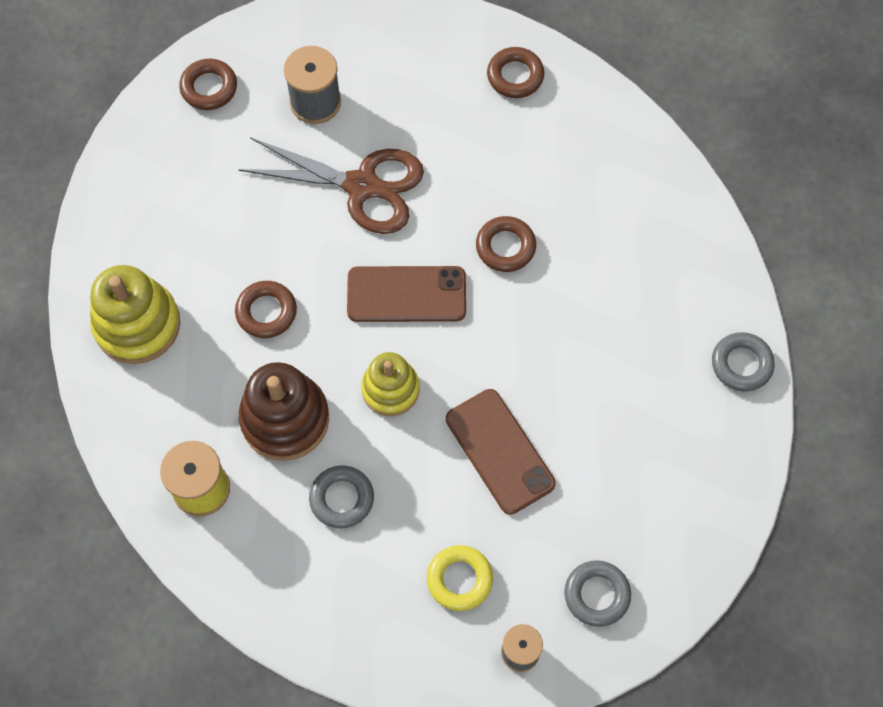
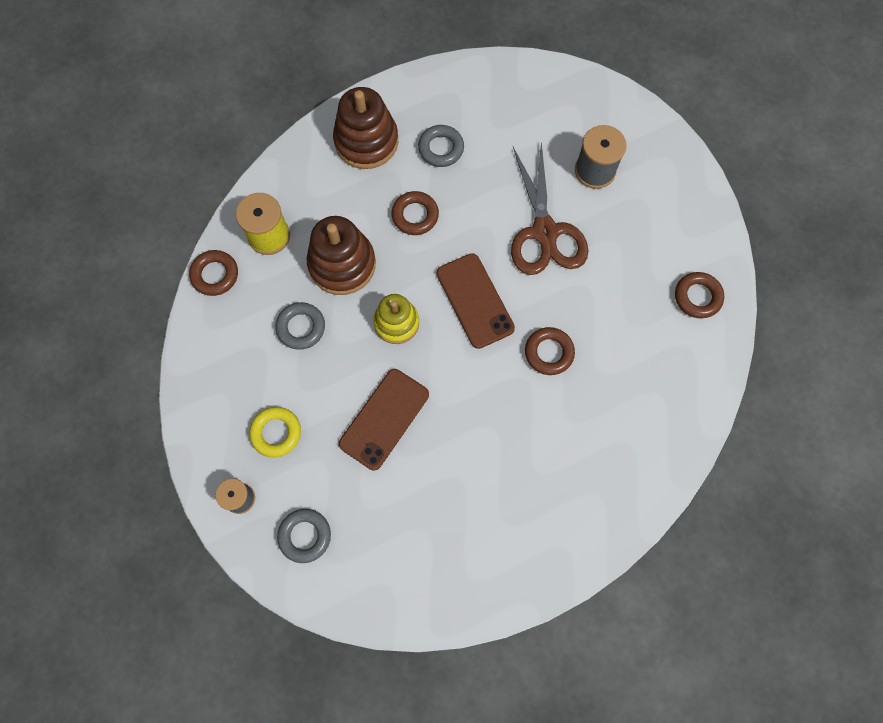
camera: 65 degrees right, 5 degrees up
yellow stacking toy [90,265,180,364] -> brown stacking toy [333,87,398,169]
brown ring [179,59,237,110] -> brown ring moved to [189,250,238,296]
grey ring [712,332,775,391] -> grey ring moved to [418,125,464,167]

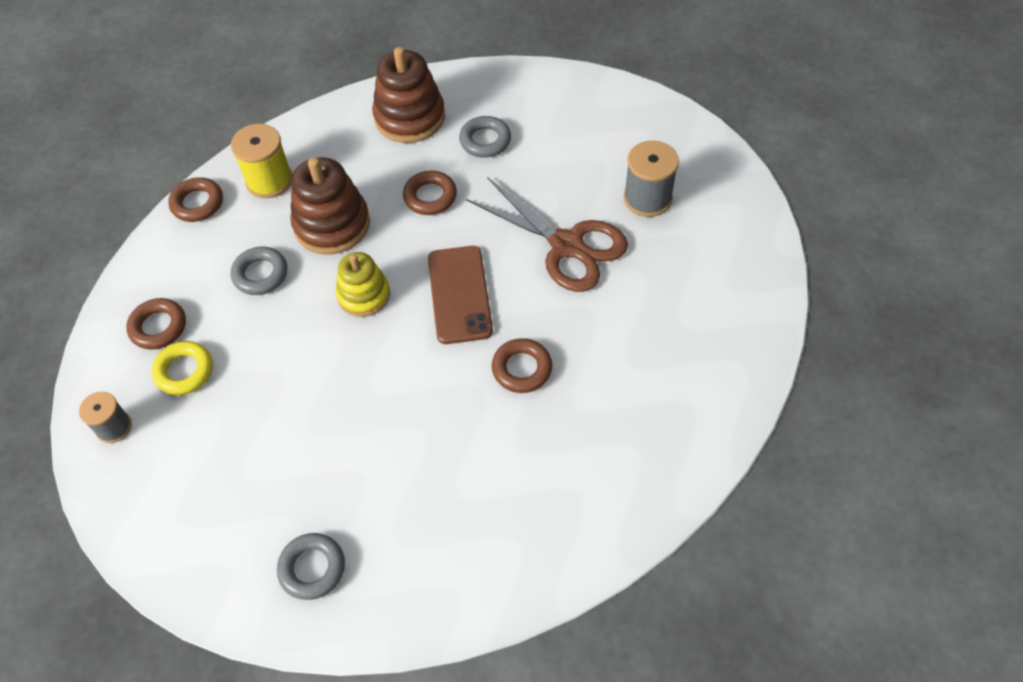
camera: 20 degrees right, 15 degrees down
grey ring [277,509,331,563] -> grey ring moved to [277,533,345,600]
brown phone [339,369,429,470] -> none
brown scissors [511,142,588,275] -> brown scissors turned 60 degrees counterclockwise [466,177,628,292]
brown ring [675,272,724,318] -> brown ring moved to [126,298,186,350]

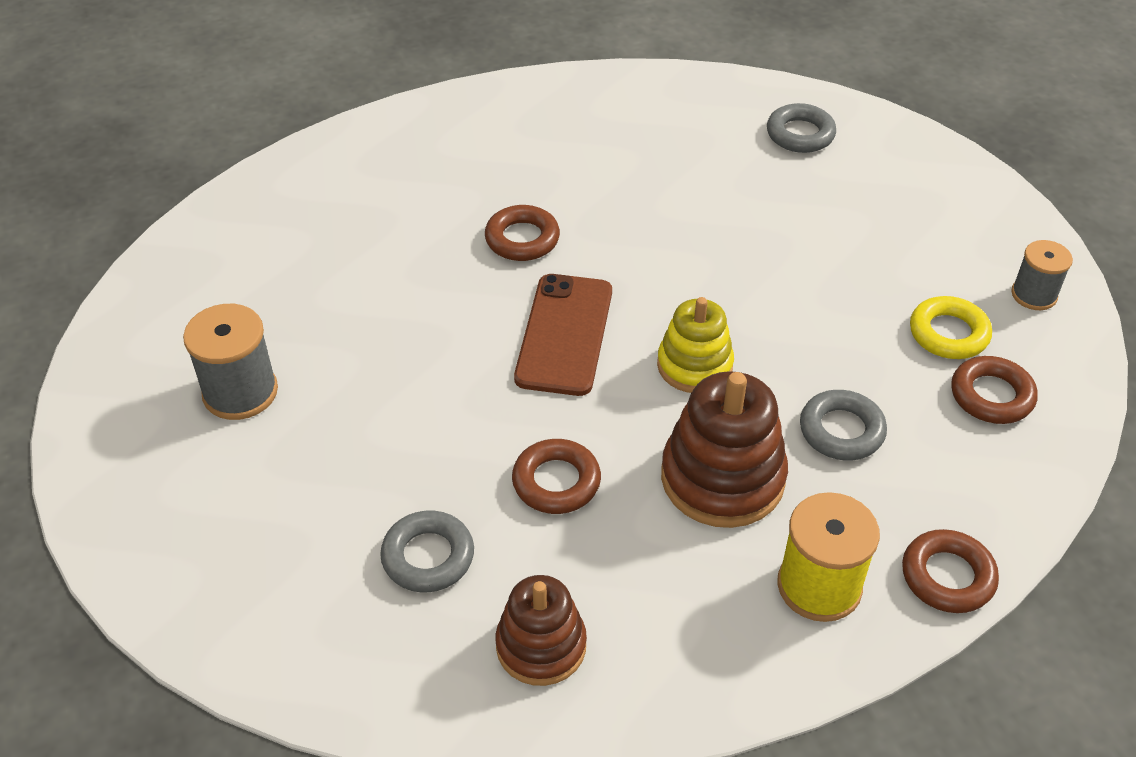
camera: 165 degrees left, 10 degrees down
brown stacking toy [372,47,445,143] -> brown stacking toy [495,575,587,686], size x0.66
brown scissors [466,177,628,292] -> none

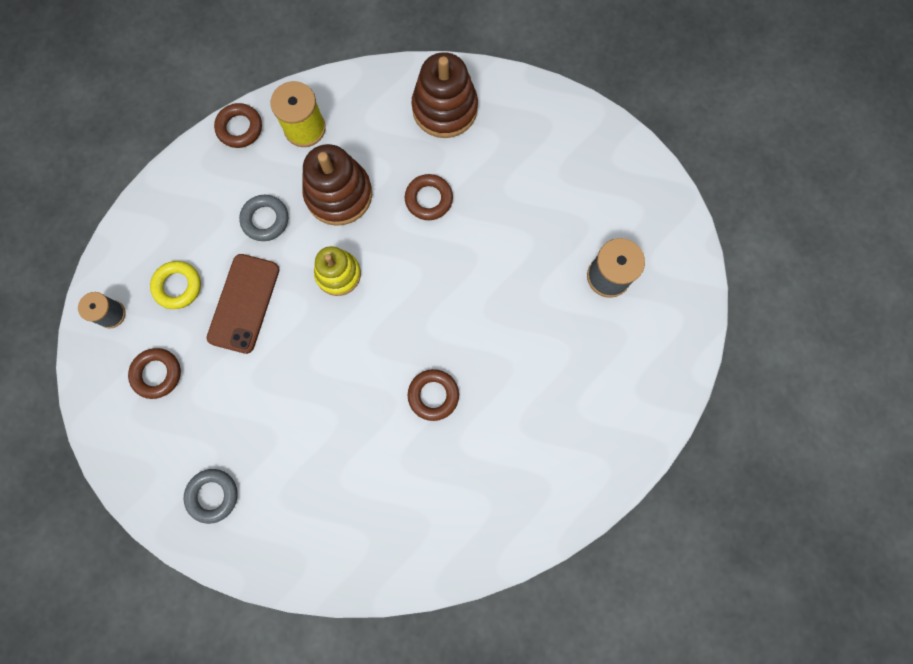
camera: 175 degrees left, 30 degrees up
grey ring [380,511,474,592] -> none
brown stacking toy [495,575,587,686] -> brown stacking toy [412,52,478,138], size x1.52
brown phone [514,274,612,396] -> brown phone moved to [207,254,280,354]
brown ring [951,356,1038,424] -> brown ring moved to [128,348,181,399]

